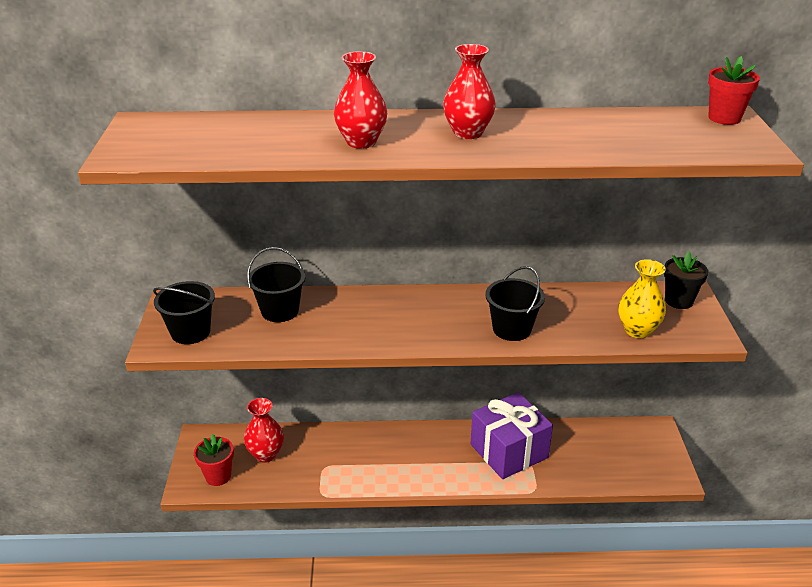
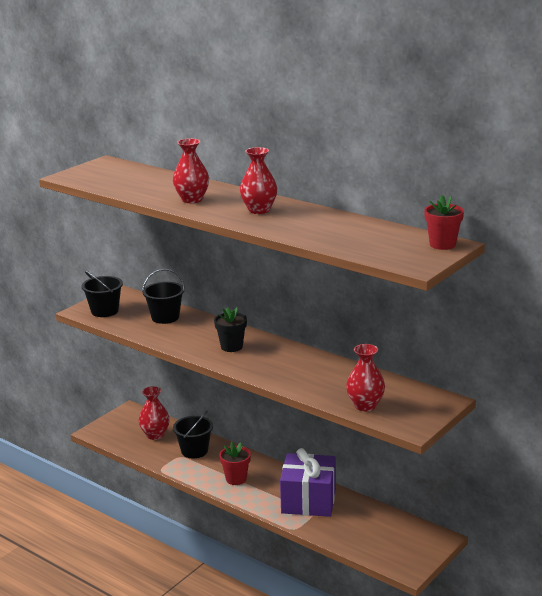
camera: 40 degrees right, 10 degrees down
red flower pot [194,434,234,486] -> red flower pot moved to [219,442,251,485]
black bucket [485,266,545,341] -> black bucket moved to [173,411,213,458]
yellow vase [618,259,666,338] -> red vase [346,344,385,411]
black flower pot [664,252,708,309] -> black flower pot moved to [214,307,247,352]

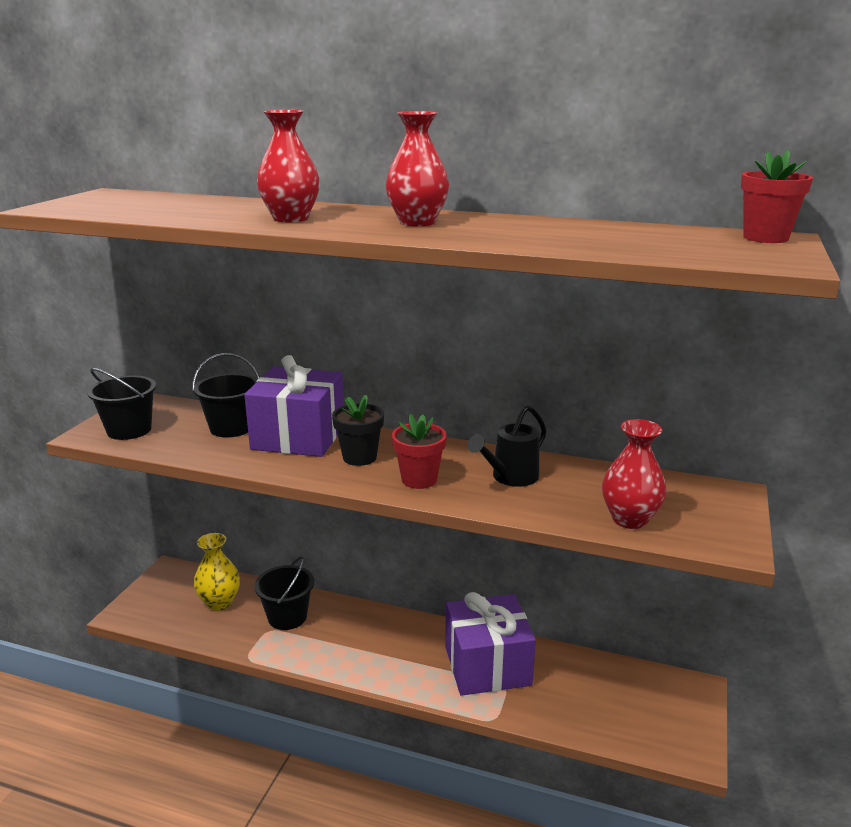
camera: 20 degrees left, 0 degrees up
red vase [139,386,170,440] -> yellow vase [194,533,240,611]
red flower pot [219,442,251,485] -> red flower pot moved to [392,414,447,489]
none -> purple gift [244,355,344,457]
none -> black watering can [468,405,546,487]

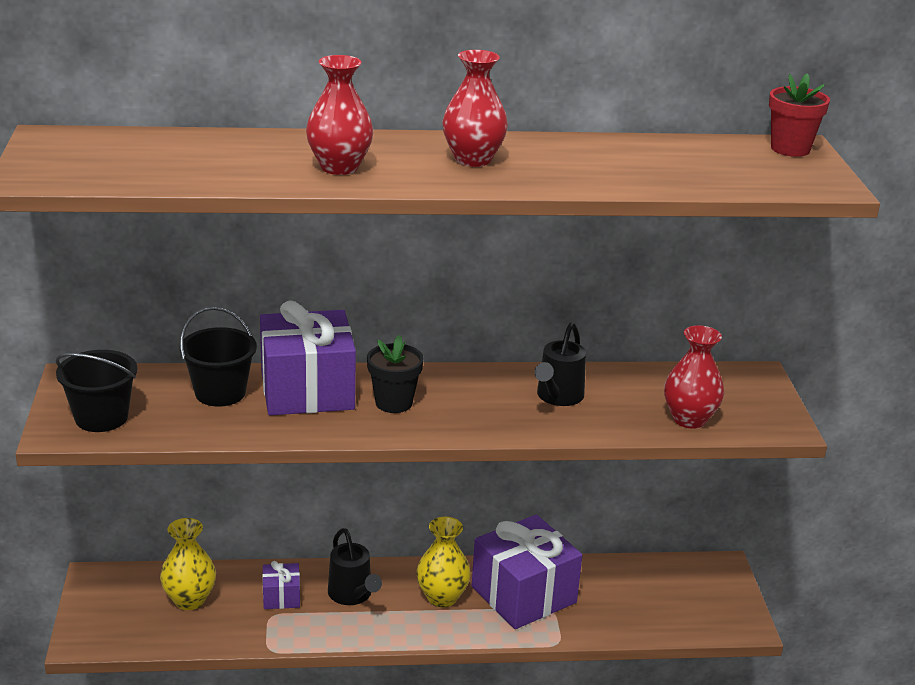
camera: 25 degrees left, 5 degrees up
black bucket [254,556,314,630] -> purple gift [262,561,300,609]
red flower pot [392,414,447,489] -> none
none -> black watering can [328,528,382,605]
none -> yellow vase [416,517,471,607]

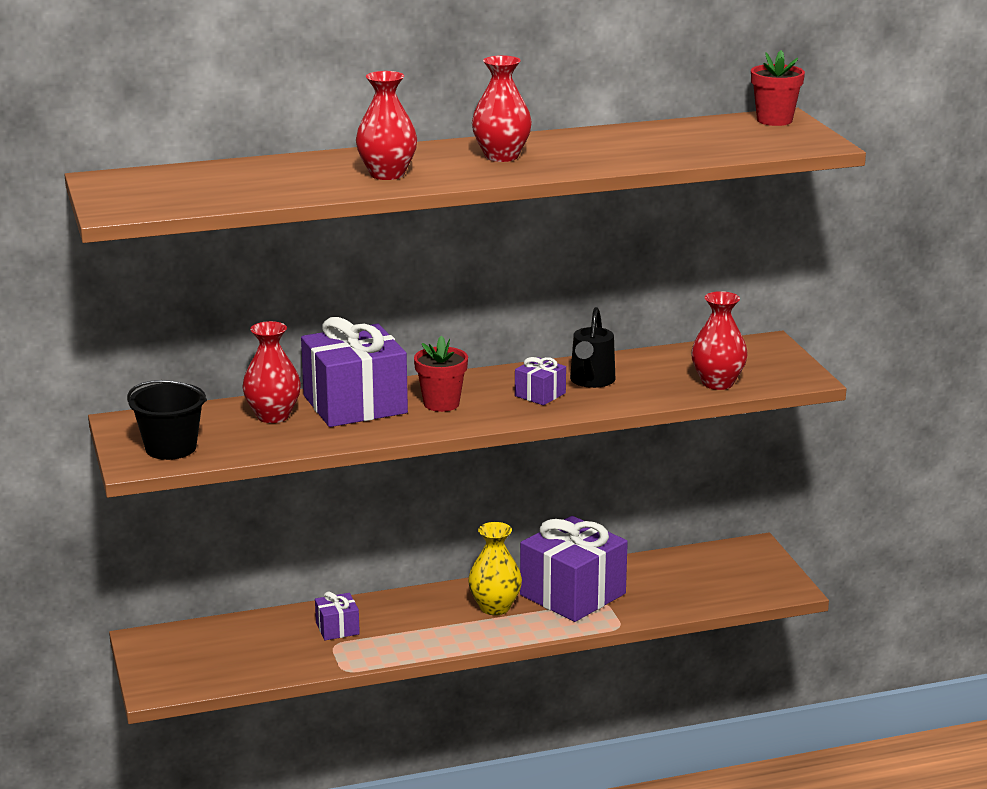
camera: 10 degrees left, 5 degrees down
yellow vase [160,518,216,610] -> none
black bucket [180,307,257,407] -> red vase [242,321,301,423]
black watering can [328,528,382,605] -> none
black flower pot [367,335,424,413] -> red flower pot [414,336,468,412]
none -> purple gift [515,357,566,405]

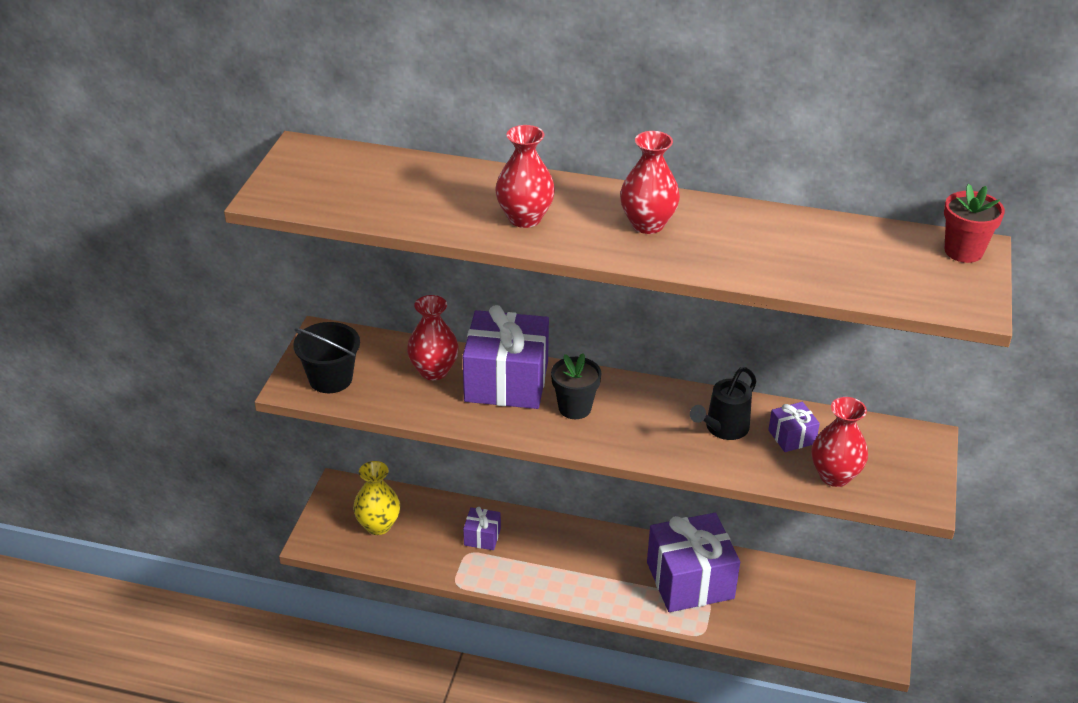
camera: 30 degrees right, 15 degrees up
red flower pot [414,336,468,412] -> black flower pot [551,353,602,419]
yellow vase [468,522,522,615] -> yellow vase moved to [353,461,400,535]
purple gift [515,357,566,405] -> purple gift moved to [768,402,820,452]

